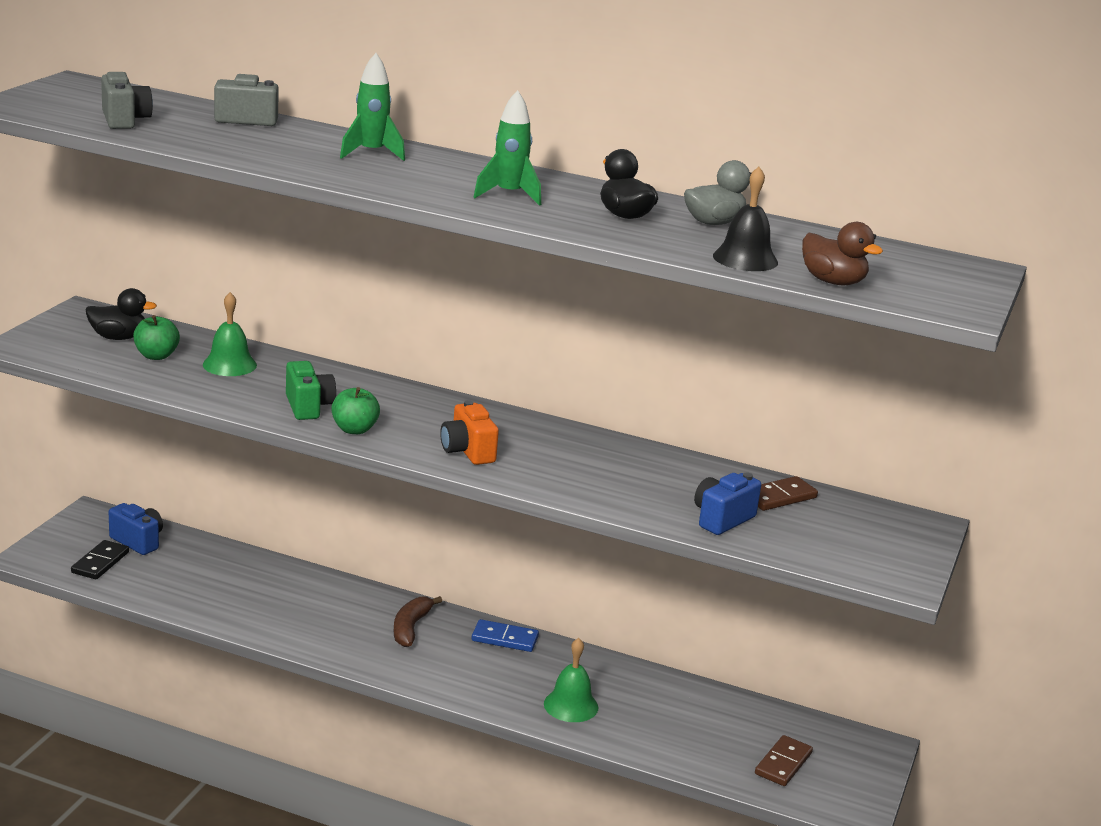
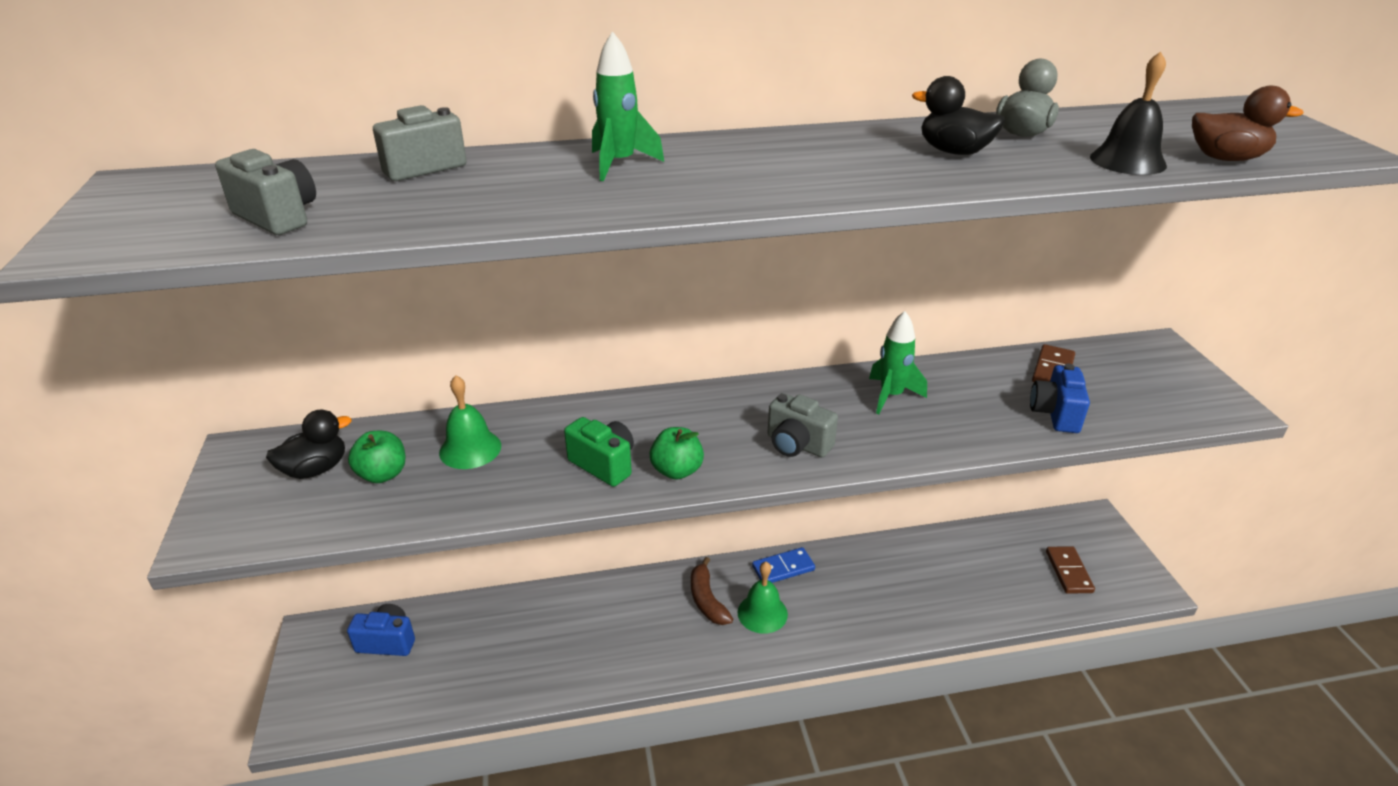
camera: 30 degrees left, 10 degrees up
black domino [71,540,129,579] -> none
orange camera [440,400,499,465] -> grey camera [768,393,838,457]
green rocket [474,90,541,206] -> green rocket moved to [869,311,927,414]
green bell [544,638,598,722] -> green bell moved to [738,562,788,634]

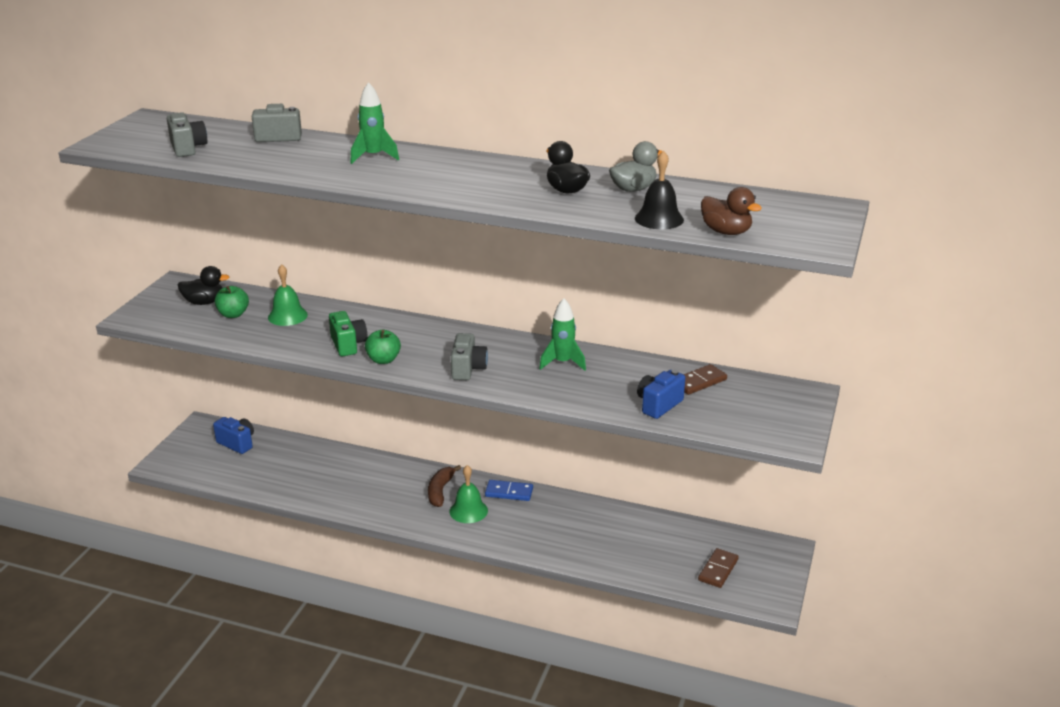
camera: 30 degrees right, 5 degrees down
grey camera [768,393,838,457] -> grey camera turned 150 degrees counterclockwise [451,333,488,380]

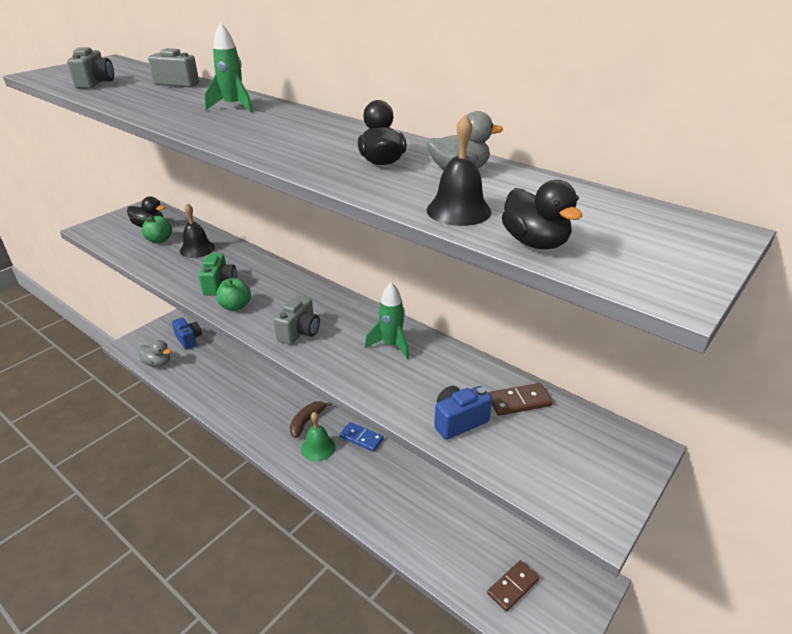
camera: 20 degrees right, 5 degrees up
green bell [268,264,308,326] -> black bell [180,203,215,258]
brown duck [701,187,762,235] -> black duck [502,180,582,249]
none -> grey duck [138,340,171,367]

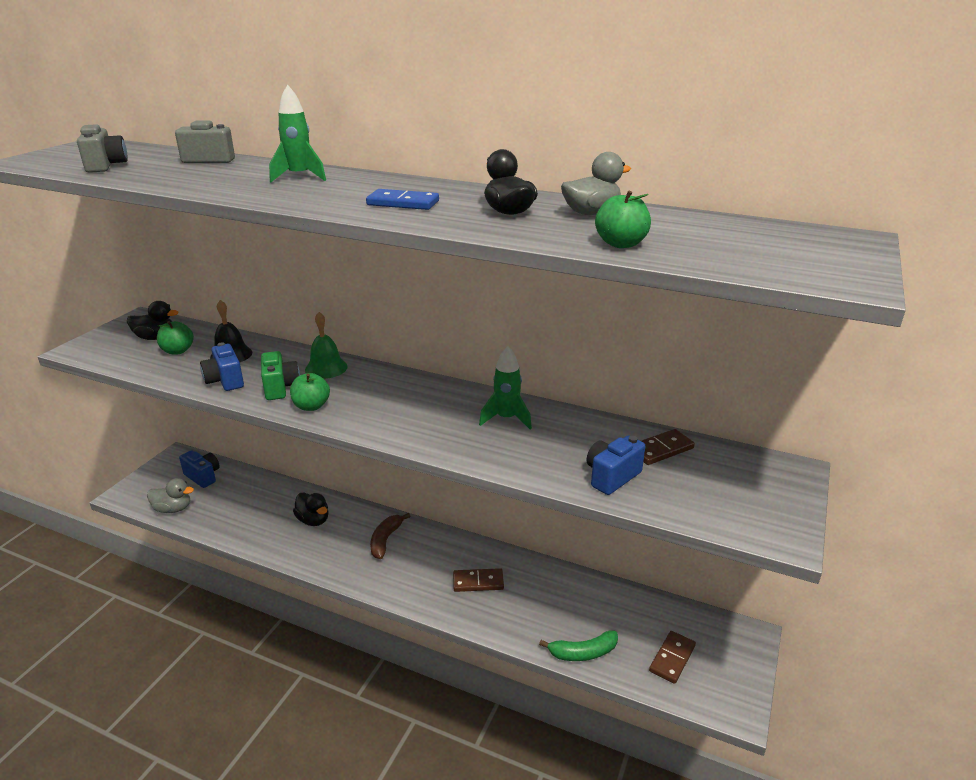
camera: 15 degrees left, 5 degrees down
grey camera [274,296,320,345] -> none
green bell [301,412,336,461] -> green bell moved to [305,312,348,379]
blue domino [339,422,384,452] -> blue domino moved to [366,189,439,210]
black bell [427,115,491,226] -> green apple [595,191,651,248]
black duck [502,180,582,249] -> black duck moved to [293,493,329,526]
none -> blue camera [200,342,244,391]
none -> brown domino [453,568,504,592]
none -> green banana [539,631,618,661]

